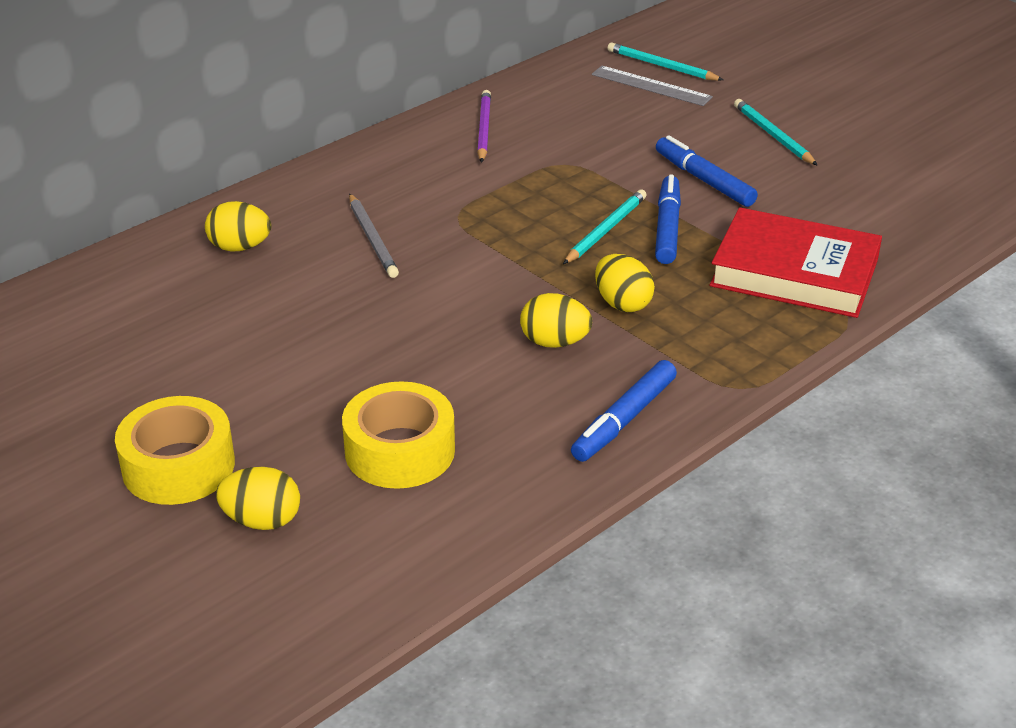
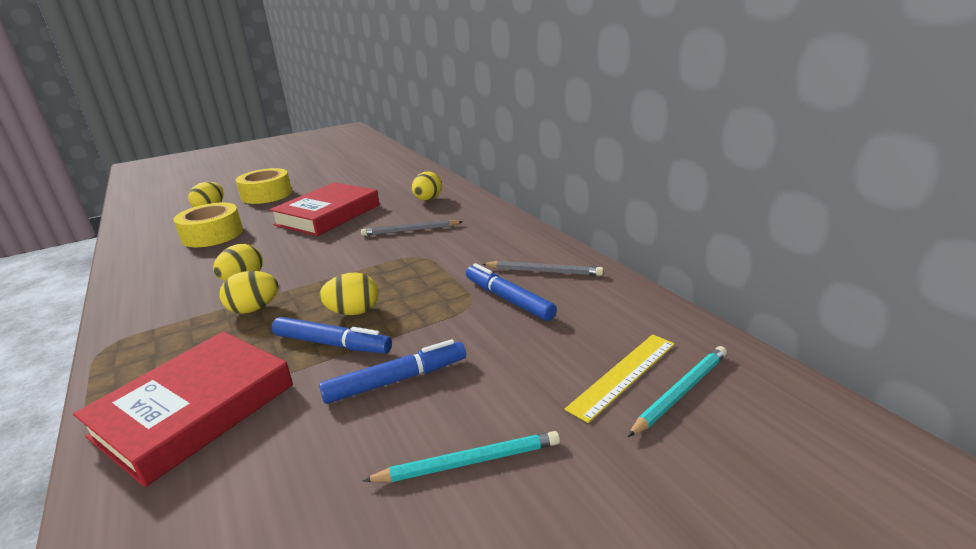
camera: 105 degrees right, 10 degrees down
purple pencil [477,90,491,163] -> grey pencil [483,261,604,276]
turquoise pencil [563,190,647,264] -> yellow egg [319,272,379,315]
blue marker [571,360,677,462] -> blue marker moved to [466,263,557,321]
grey ruler [592,66,713,106] -> yellow ruler [565,334,675,423]
none -> red book [269,182,380,236]

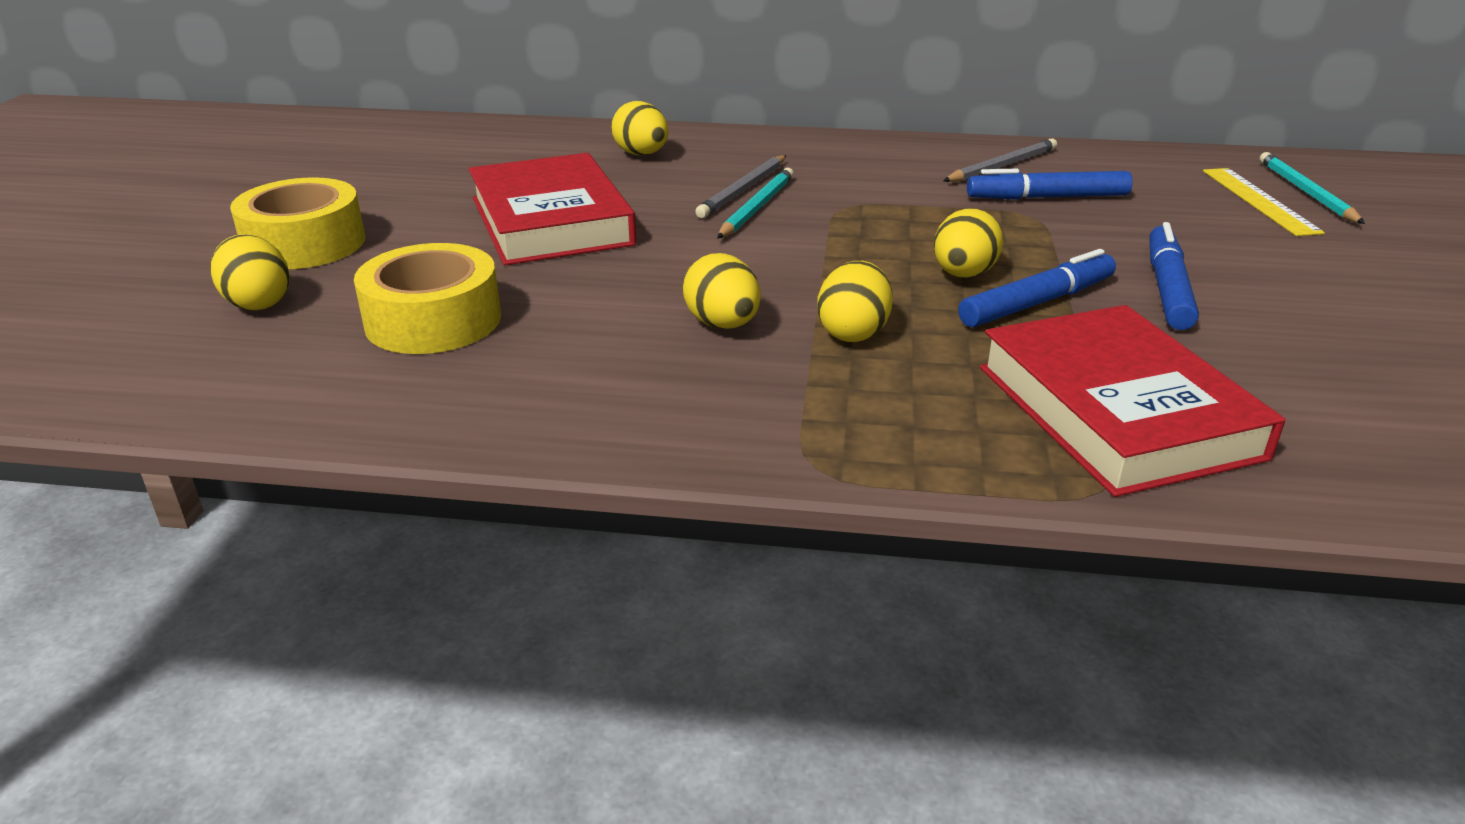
camera: 55 degrees left, 5 degrees up
turquoise pencil [362,431,560,482] -> turquoise pencil moved to [717,168,794,238]

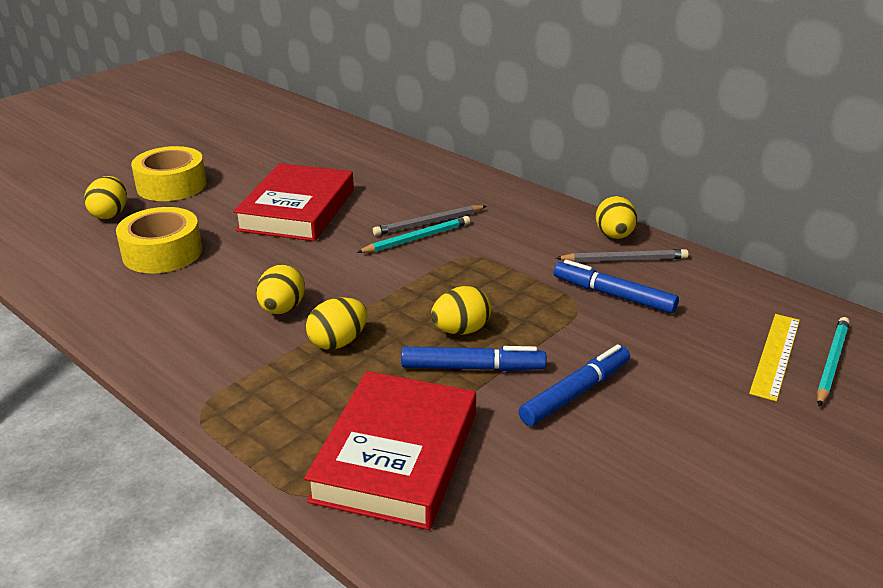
camera: 35 degrees right, 0 degrees up
yellow egg [611,101,668,155] -> yellow egg moved to [596,196,637,239]

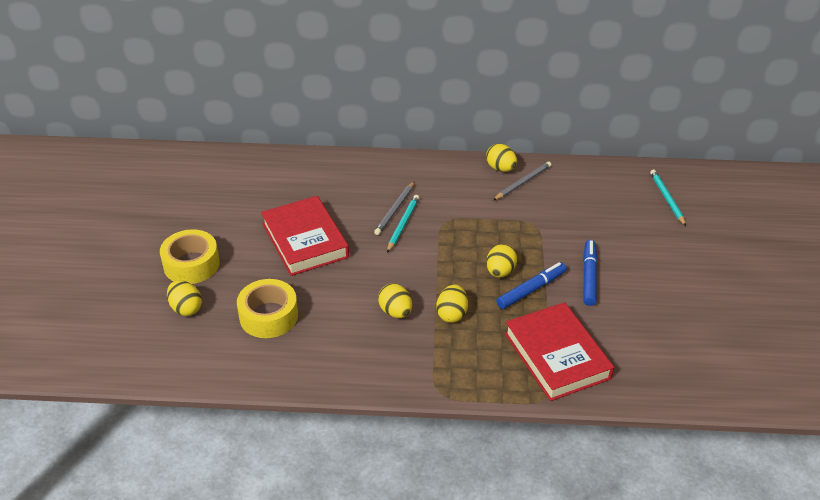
camera: 40 degrees left, 10 degrees up
blue marker [554,260,679,313] -> none
yellow ruler [749,314,800,402] -> none

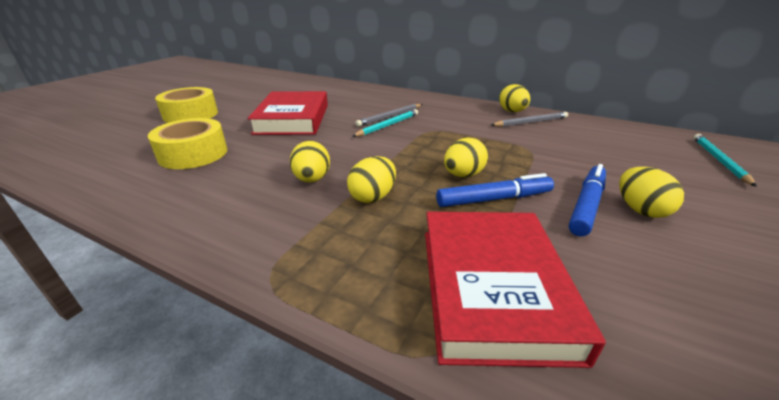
camera: 25 degrees right, 10 degrees down
yellow egg [167,280,202,316] -> yellow egg moved to [619,167,684,218]

